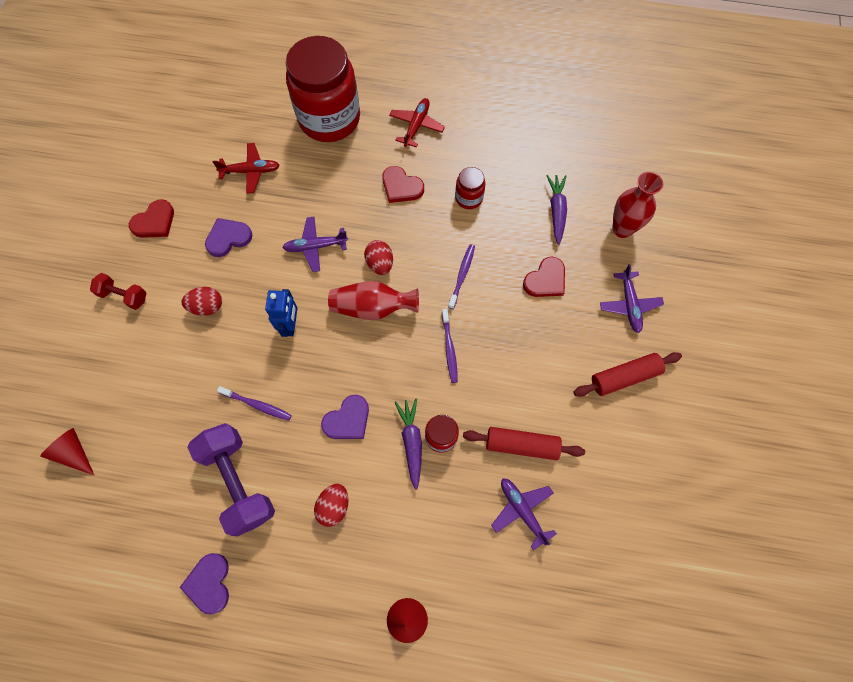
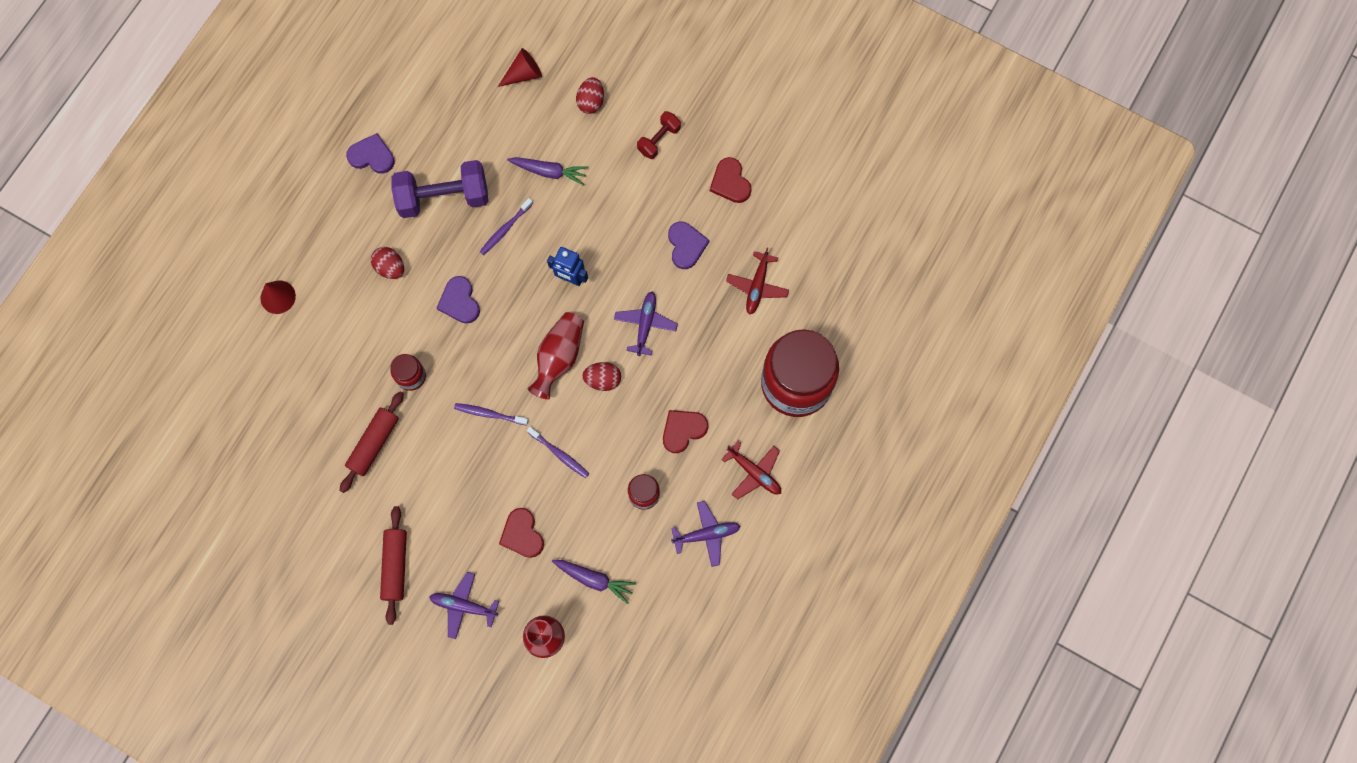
camera: 110 degrees right, 5 degrees up
red egg [182,287,222,316] -> red egg moved to [576,77,604,114]
purple carrot [395,399,422,490] -> purple carrot moved to [507,157,588,186]
purple plane [491,478,557,550] -> purple plane moved to [671,501,741,567]

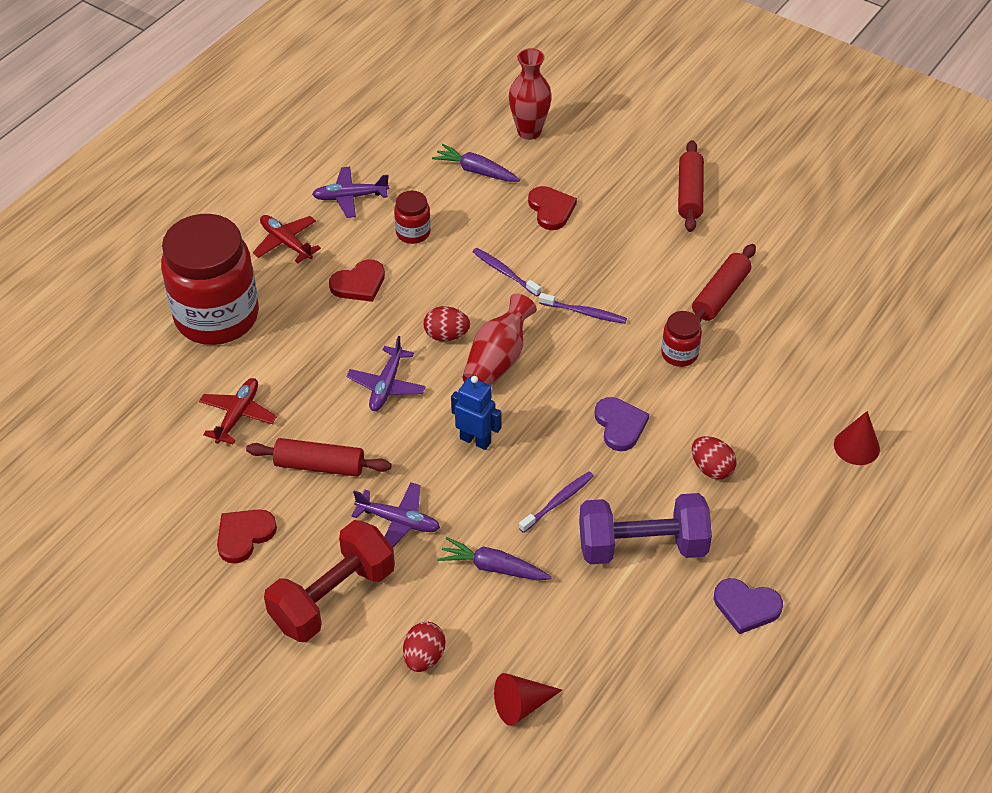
camera: 175 degrees left, 25 degrees down
purple plane [429,572,499,639] -> purple plane moved to [352,482,440,547]
red dumbbell [637,111,681,159] -> red dumbbell [264,520,395,642], size x1.89
purple heart [668,222,709,269] -> red rolling pin [246,438,392,477]
red heart [710,157,752,203] -> red heart turned 120 degrees counterclockwise [217,509,277,564]

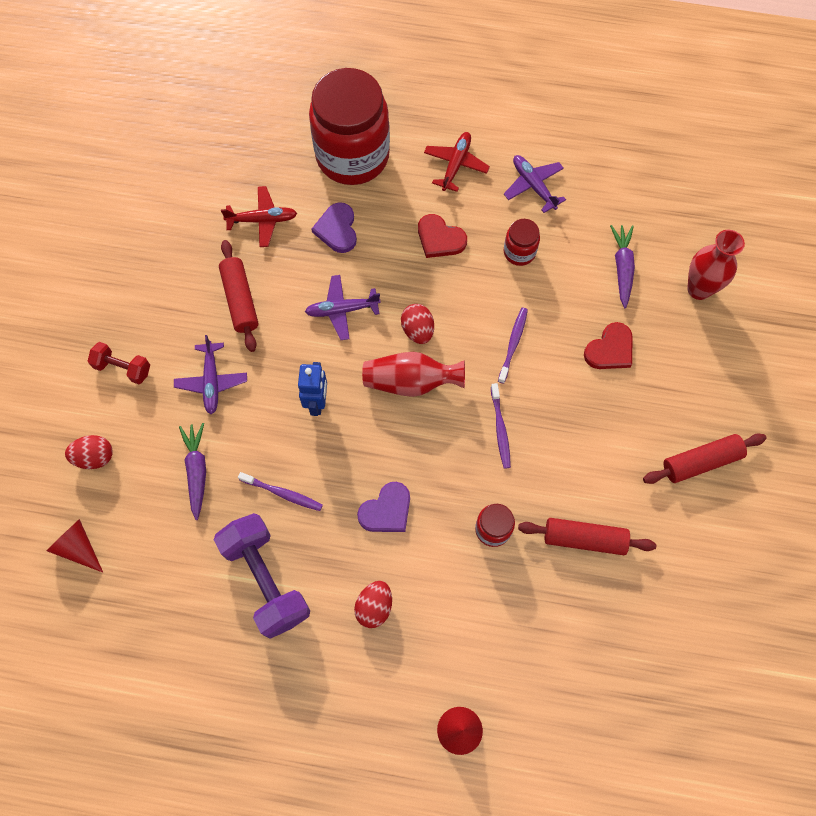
camera: 65 degrees right, 20 degrees up
red heart [217,509,277,564] -> none
red dumbbell [264,520,395,642] -> red dumbbell [88,342,150,384], size x0.53
purple heart [714,578,783,634] -> purple heart moved to [312,202,357,253]

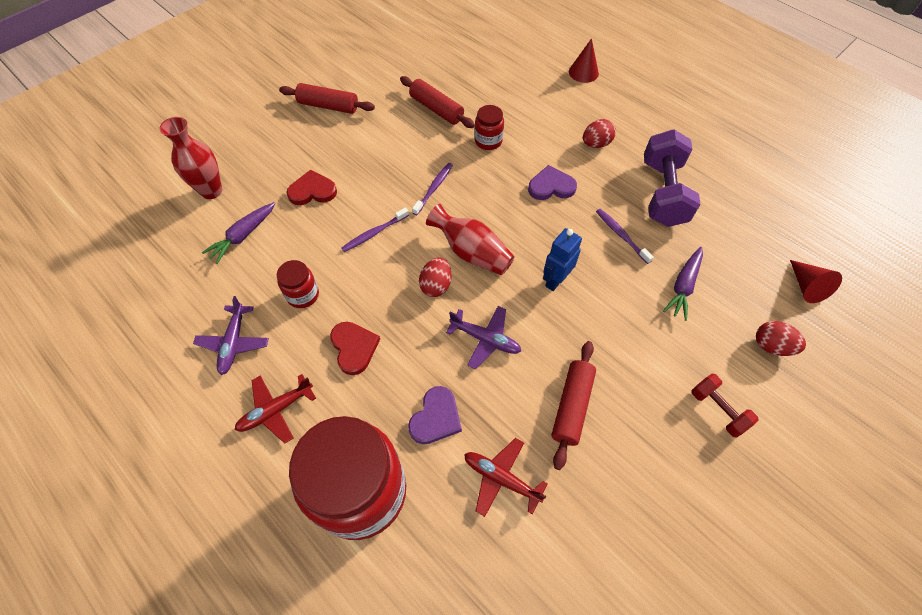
camera: 145 degrees left, 10 degrees down
purple plane [174,335,247,414] -> none

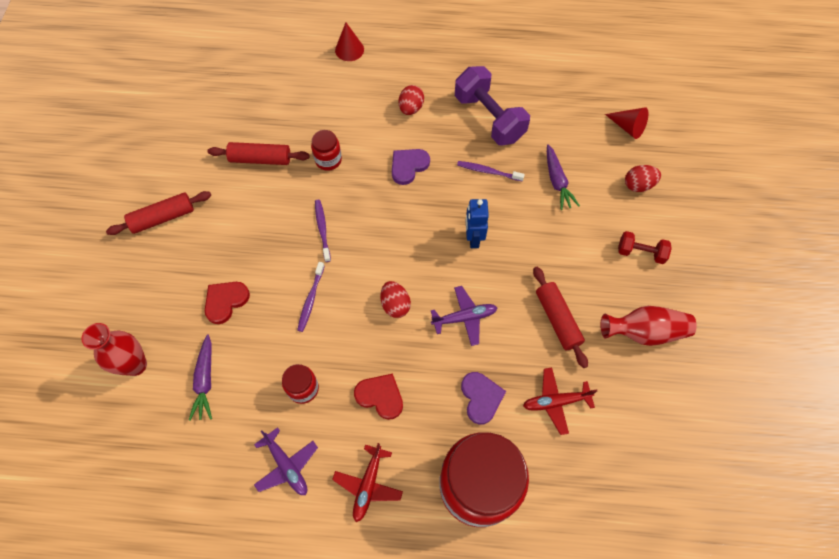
camera: 40 degrees left, 5 degrees up
red vase [426,204,515,275] -> red vase moved to [600,306,697,346]

